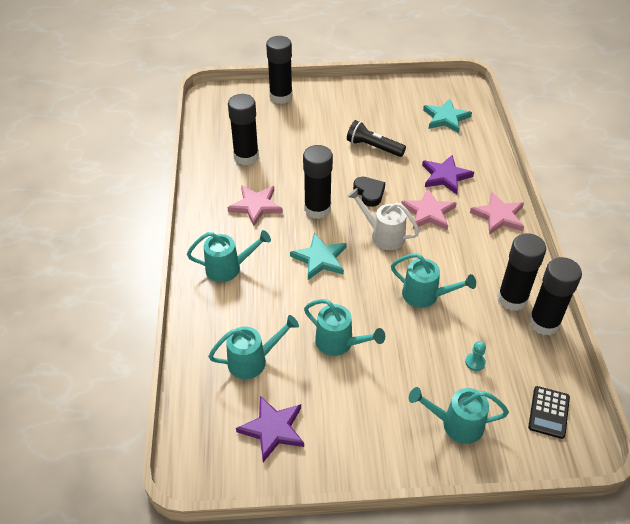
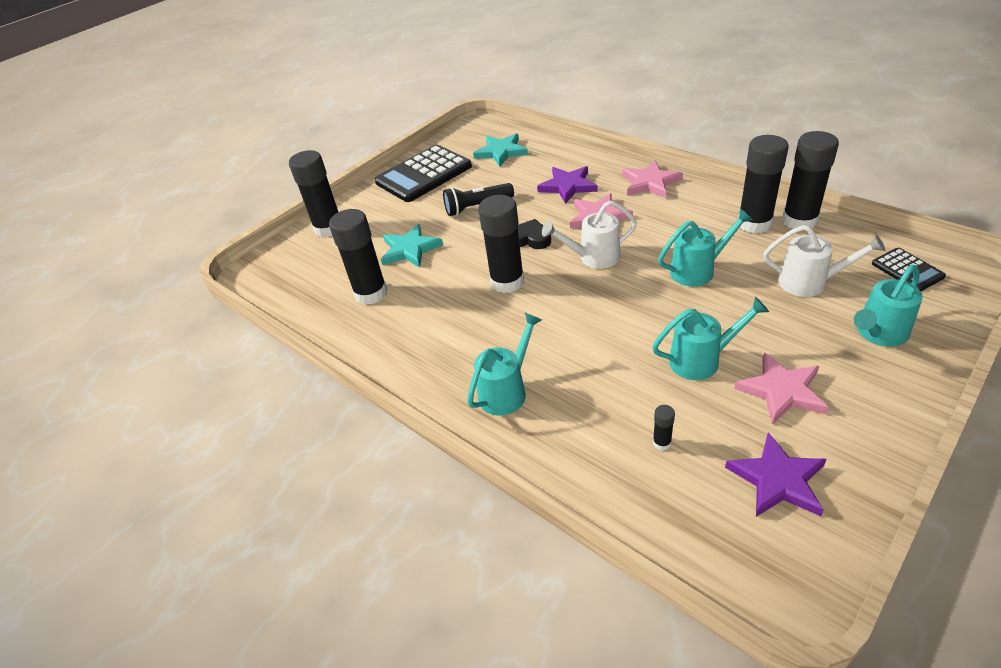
camera: 40 degrees left, 5 degrees down
turquoise watering can [208,315,299,379] -> black glue stick [653,405,675,451]
pink star [228,185,283,226] -> pink star moved to [734,352,829,425]
turquoise star [290,233,347,280] -> turquoise star moved to [381,224,443,268]
turquoise pawn [465,341,486,371] -> white watering can [763,225,885,297]
none -> black calculator [375,145,472,202]

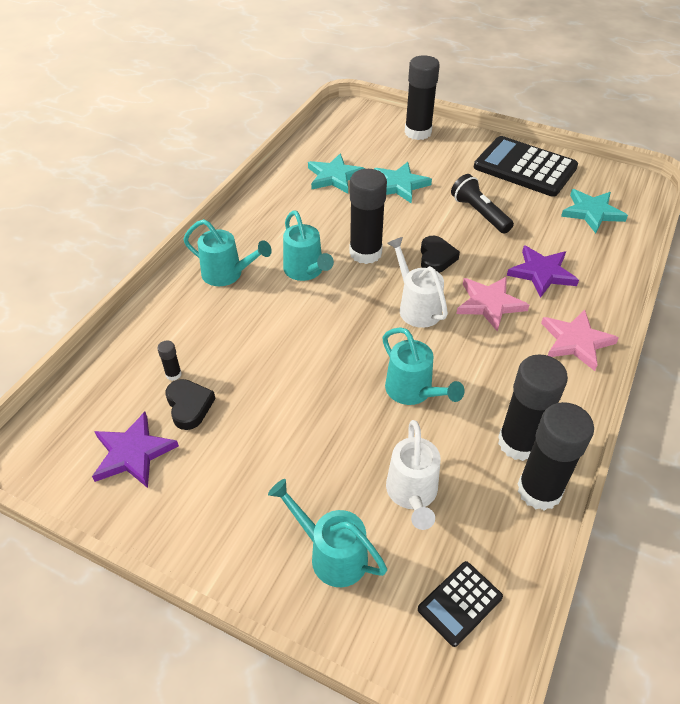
camera: 70 degrees right, 5 degrees up
black glue stick [329,209,388,305] -> turquoise star [308,153,366,194]
turquoise watering can [652,297,769,380] -> turquoise watering can moved to [283,210,334,281]
pink star [734,352,829,425] -> none
none -> black heart [165,379,215,430]

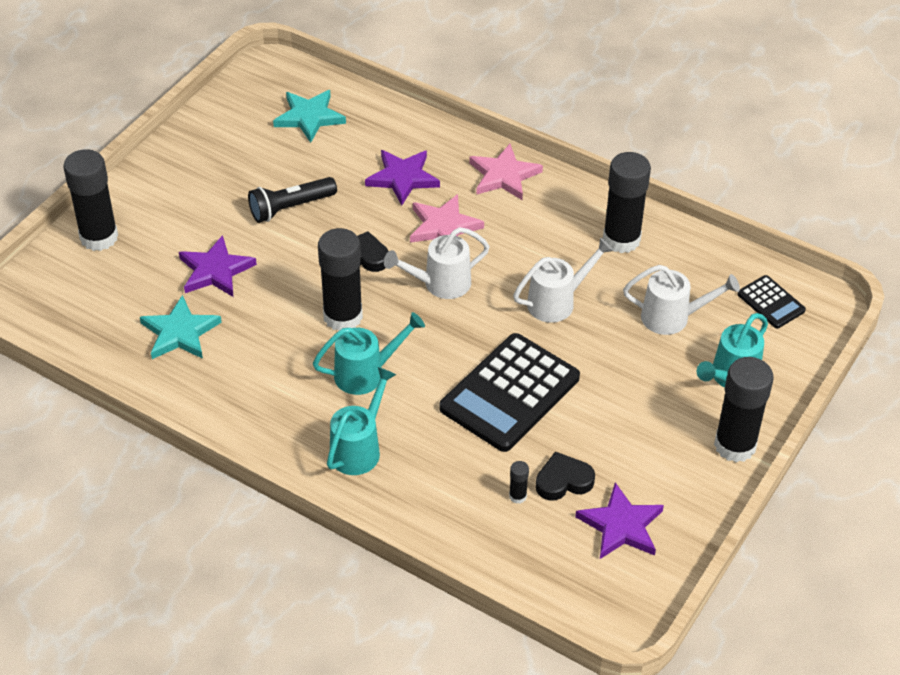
camera: 85 degrees left, 0 degrees up
turquoise star [374,162,432,203] -> purple star [179,235,257,297]
turquoise watering can [382,327,465,405] -> white watering can [513,238,614,323]
black calculator [474,136,578,197] -> black calculator moved to [439,333,580,452]
black glue stick [518,402,594,511] -> black glue stick moved to [714,357,774,462]

